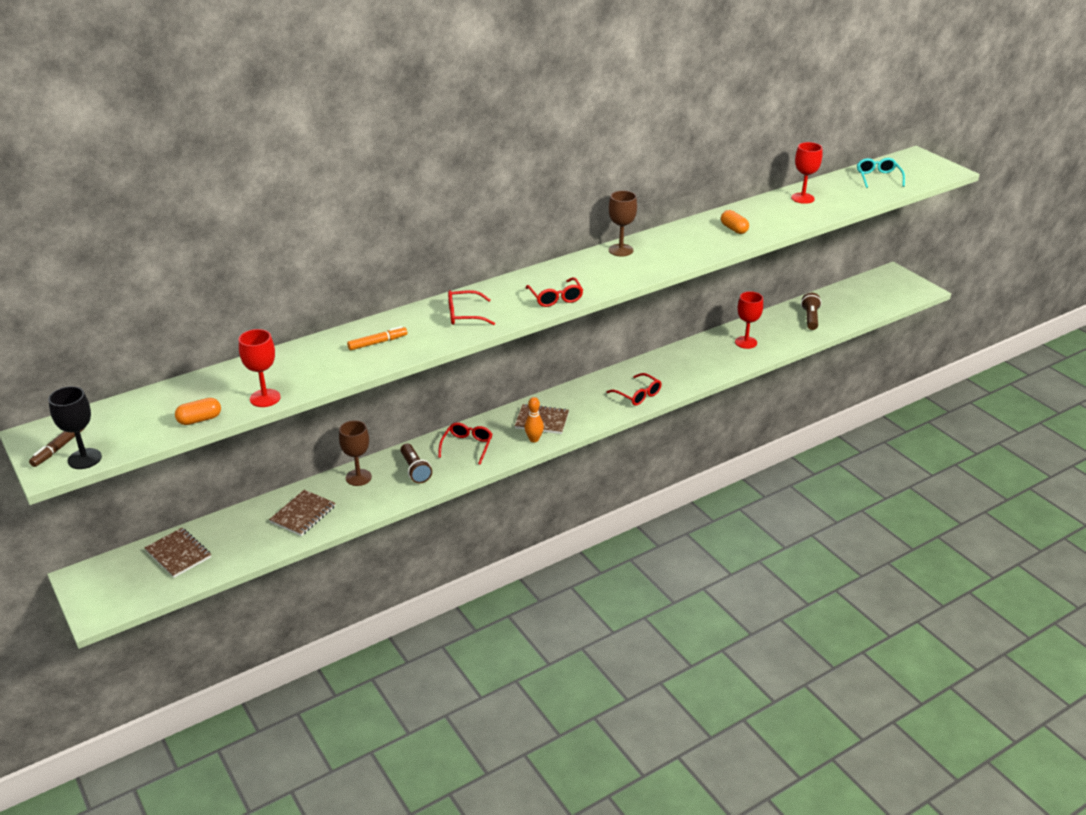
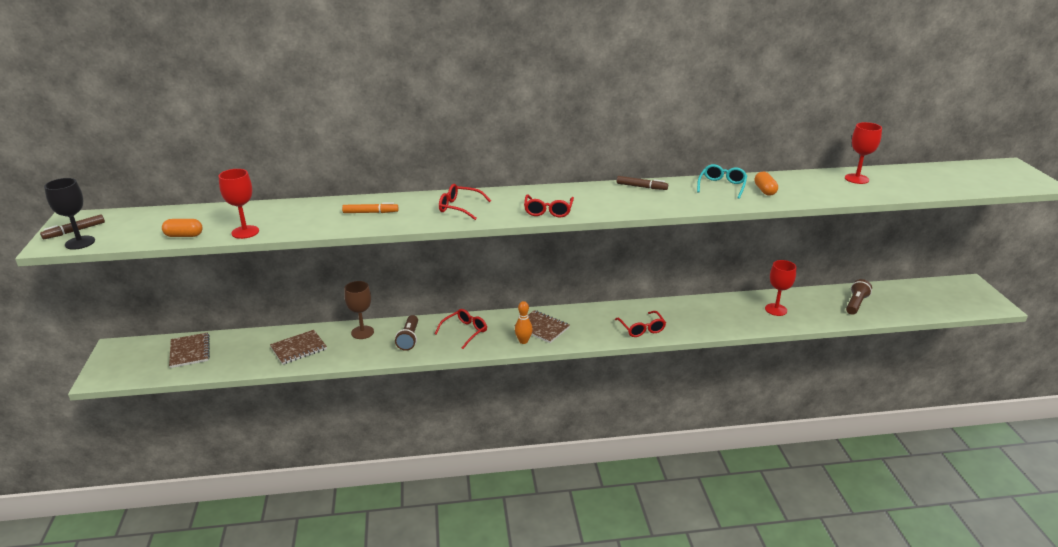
camera: 25 degrees right, 5 degrees down
brown goblet [609,191,637,256] -> brown marker [617,176,668,190]
turquoise glasses [857,158,905,188] -> turquoise glasses moved to [697,164,747,199]

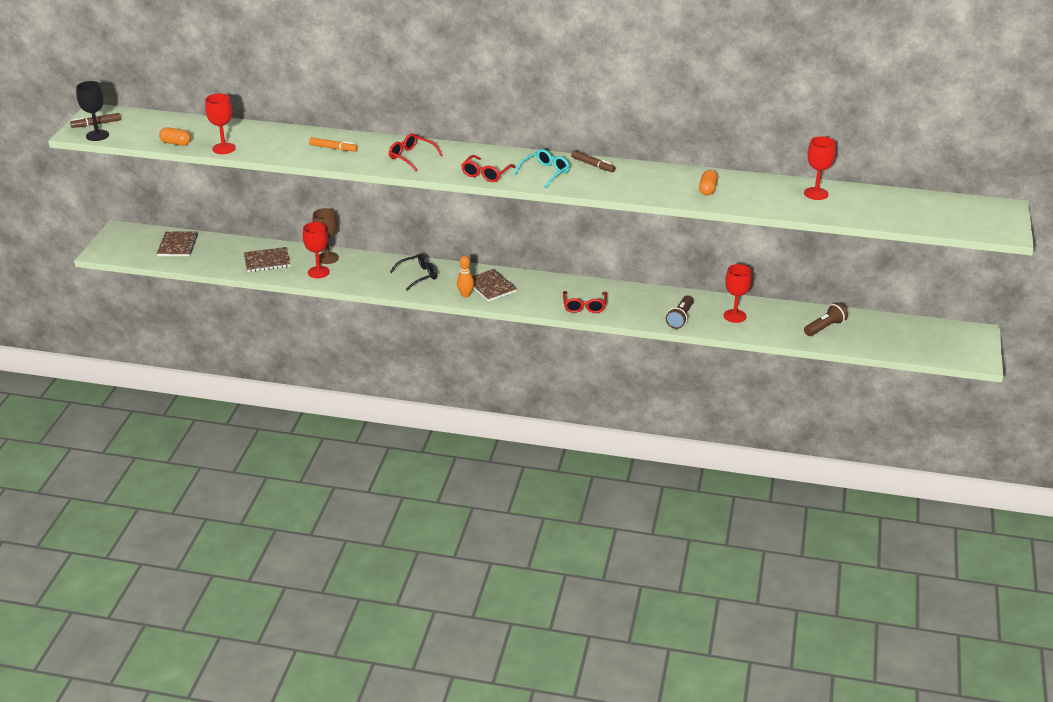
camera: 20 degrees right, 5 degrees up
brown flashlight [395,315,418,351] -> brown flashlight moved to [666,295,693,329]
red glasses [435,309,487,349] -> black glasses [390,253,437,290]
turquoise glasses [697,164,747,199] -> turquoise glasses moved to [514,149,570,188]
none -> red goblet [303,222,330,278]

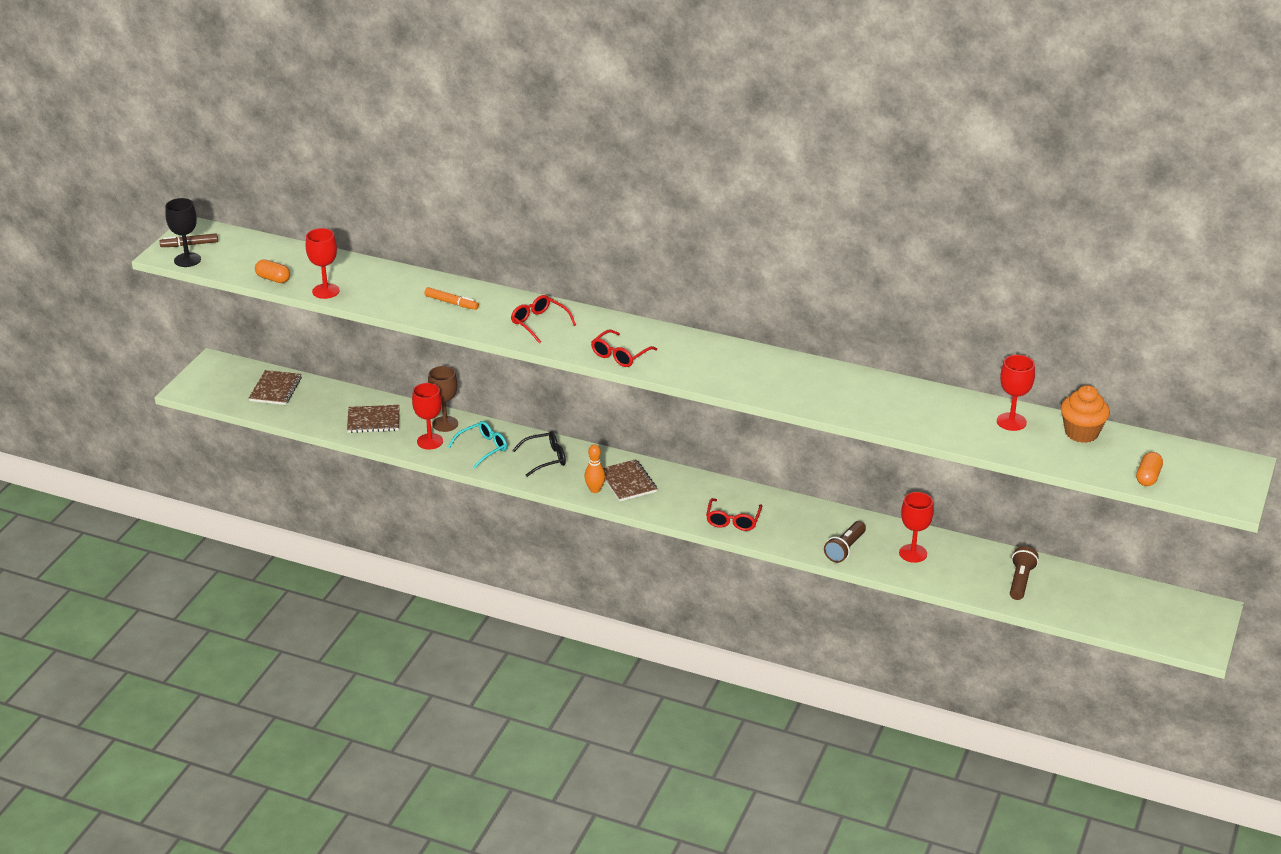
camera: 10 degrees right, 0 degrees up
turquoise glasses [514,149,570,188] -> turquoise glasses moved to [448,421,507,469]
brown marker [571,150,615,172] -> none
orange capsule [699,170,718,195] -> orange capsule moved to [1136,452,1163,486]
brown flashlight [804,302,848,336] -> brown flashlight turned 45 degrees counterclockwise [1010,546,1039,600]
none -> orange cupcake [1061,385,1110,443]

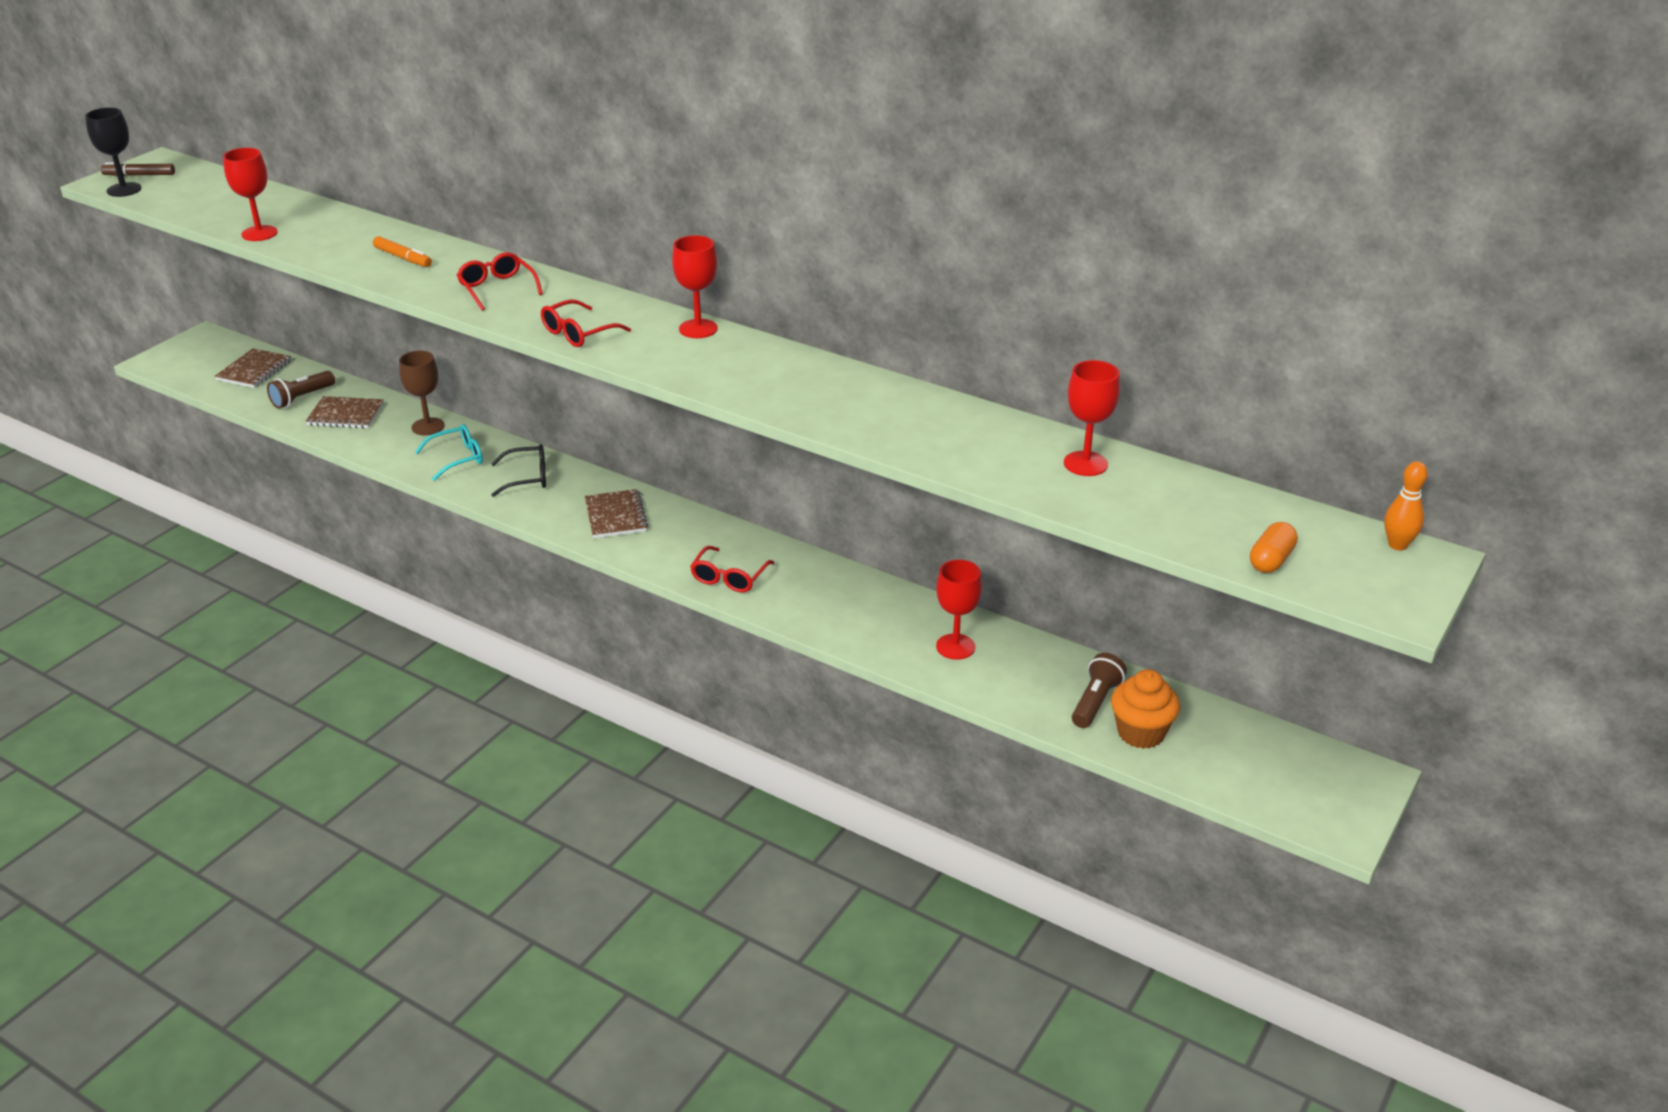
camera: 10 degrees right, 0 degrees up
orange capsule [255,260,290,283] -> none
red goblet [412,383,443,450] -> red goblet moved to [672,235,718,338]
orange bowling pin [584,444,605,493] -> orange bowling pin moved to [1384,461,1428,550]
brown flashlight [824,521,866,563] -> brown flashlight moved to [267,371,335,409]
orange cupcake [1061,385,1110,443] -> orange cupcake moved to [1111,669,1180,749]

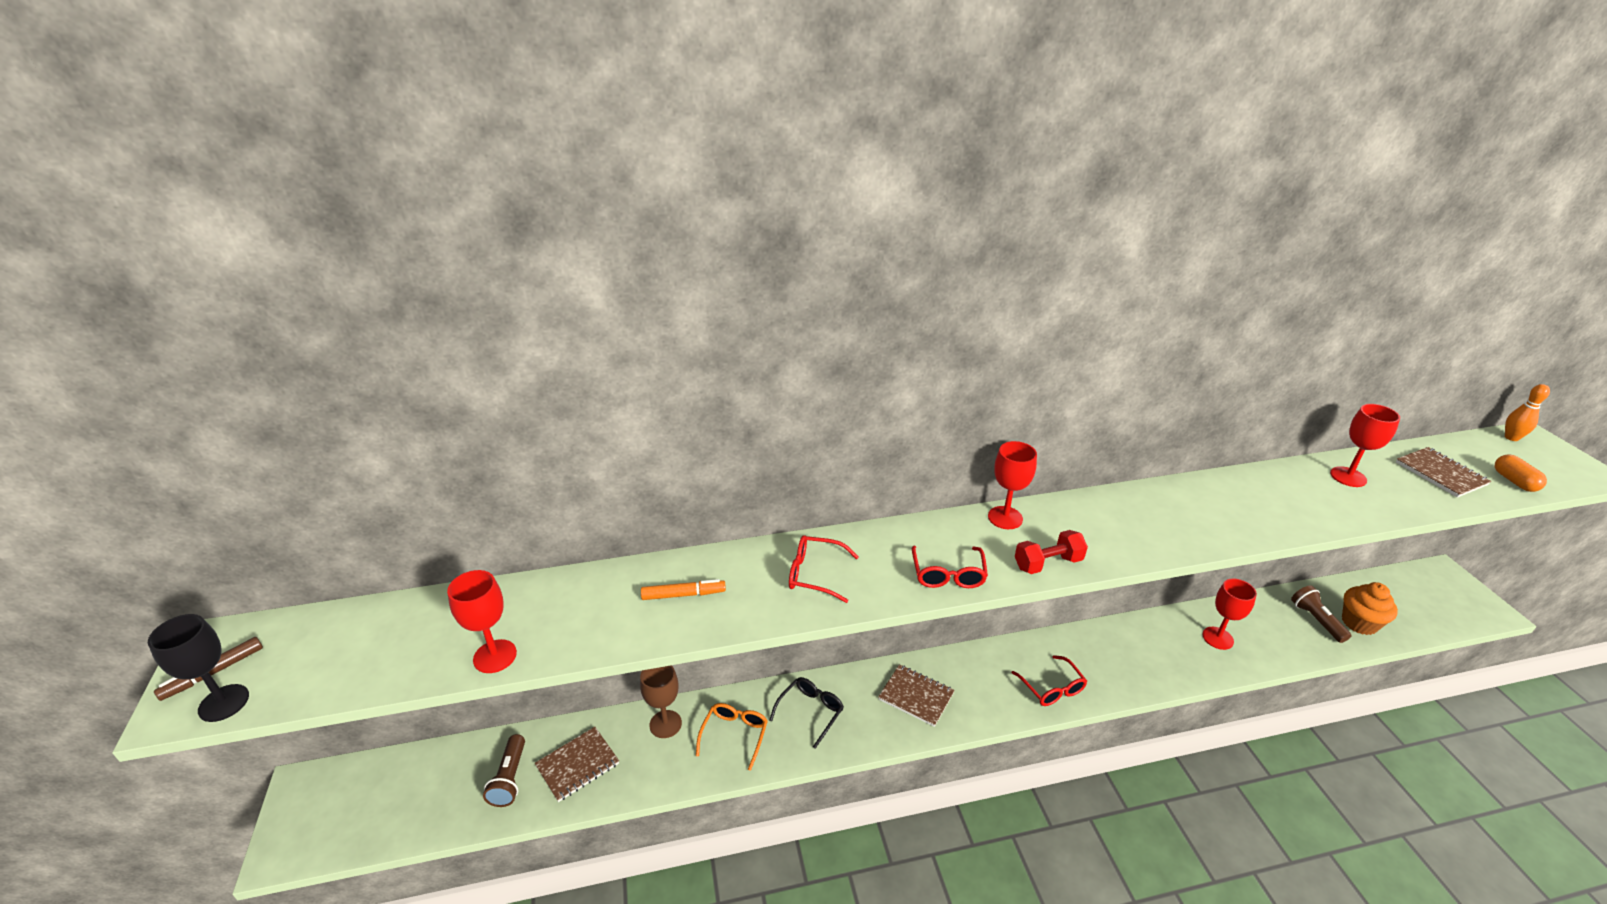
camera: 45 degrees left, 0 degrees up
brown notebook [215,348,291,388] -> brown notebook moved to [1396,447,1491,498]
turquoise glasses [415,424,483,481] -> orange glasses [696,703,768,771]
none -> red dumbbell [1015,530,1088,574]

